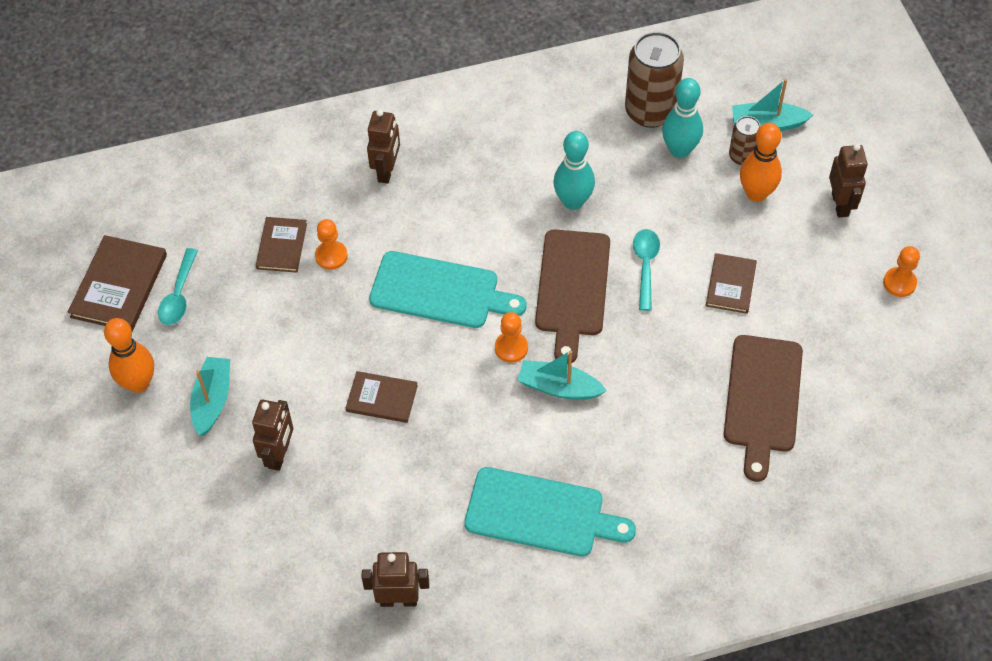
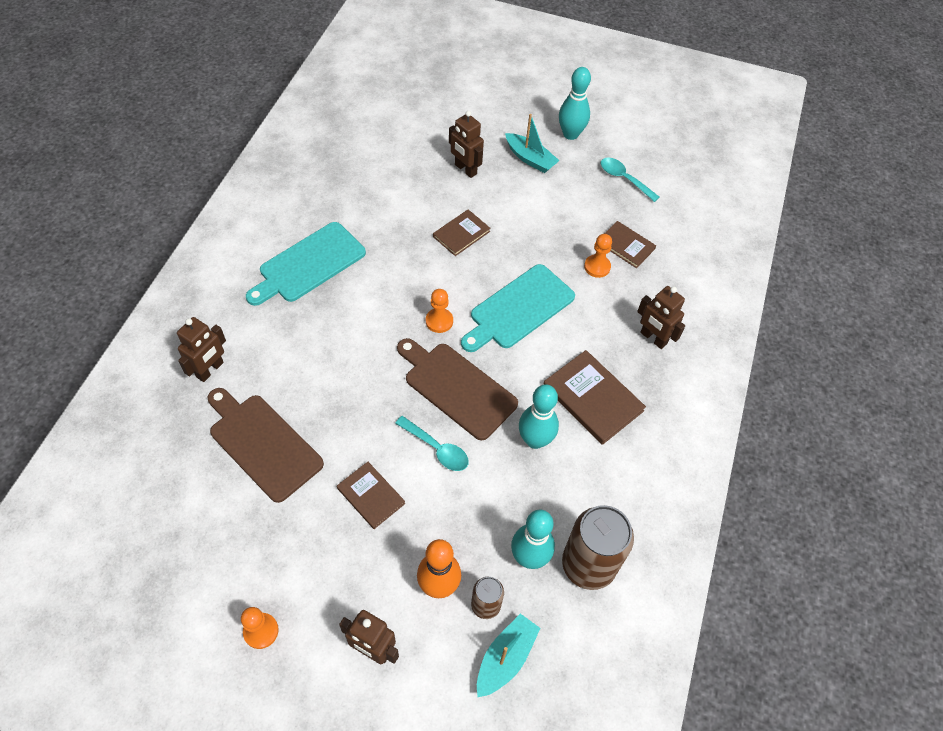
camera: 120 degrees right, 0 degrees up
brown book [68,235,167,331] -> brown book moved to [543,350,646,445]
orange bowling pin [104,318,154,393] -> turquoise bowling pin [559,67,591,140]
brown robot [361,552,429,607] -> brown robot moved to [177,317,226,382]
turquoise boat [517,350,607,400] -> none

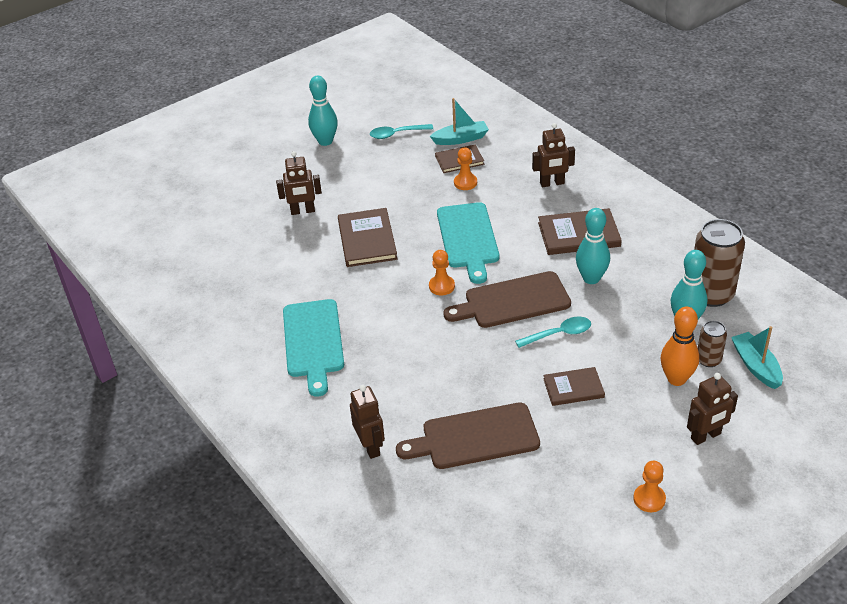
camera: 50 degrees left, 15 degrees down
brown book [433,210,491,256] -> brown book [338,208,398,267], size x1.58
turquoise boat [505,114,560,173] -> turquoise boat moved to [430,98,489,145]

